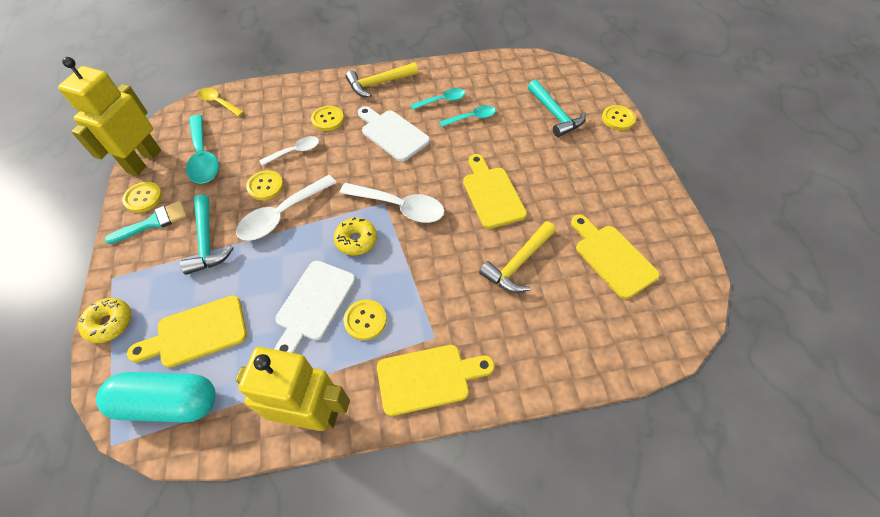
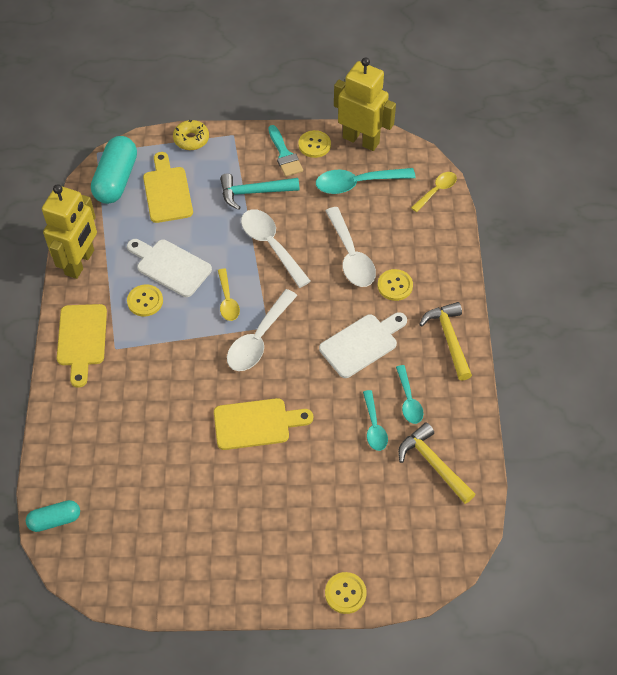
camera: 100 degrees right, 0 degrees up
yellow button [246,170,284,200] -> none
white spoon [259,136,319,166] -> white spoon [326,207,376,287], size x1.66
yellow donut [334,218,377,255] -> yellow spoon [218,269,240,321]
yellow hammer [479,221,556,293] -> yellow hammer moved to [398,422,476,504]
turquoise hammer [528,80,586,137] -> none
yellow cutting board [571,215,660,299] -> none
none -> turquoise capsule [26,500,80,532]

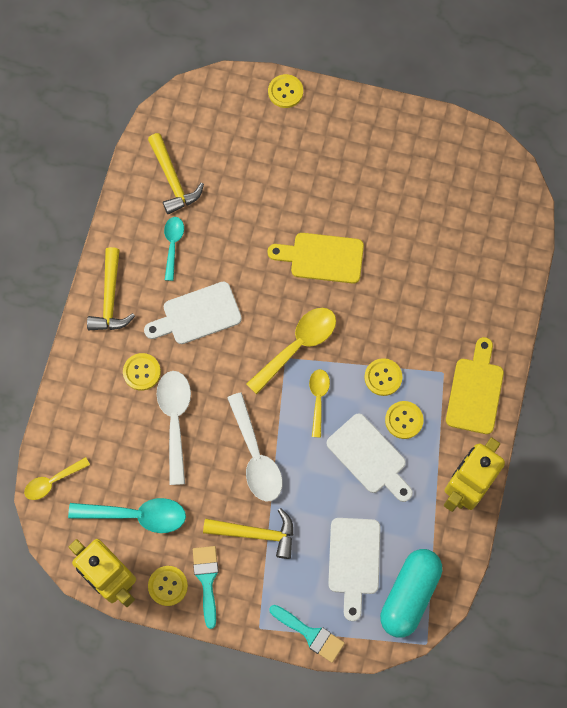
camera: 165 degrees left, 15 degrees up
turquoise capsule [26,500,80,532] -> none
yellow cutting board [143,152,193,223] -> white cutting board [328,518,380,621]
yellow donut [173,120,209,150] -> turquoise brush [269,605,345,663]
turquoise hammer [220,173,299,210] -> yellow hammer [203,508,293,559]
white spoon [227,289,297,371] -> yellow spoon [246,308,336,394]
turquoise spoon [363,390,388,451] -> none
none -> yellow button [364,358,402,396]

